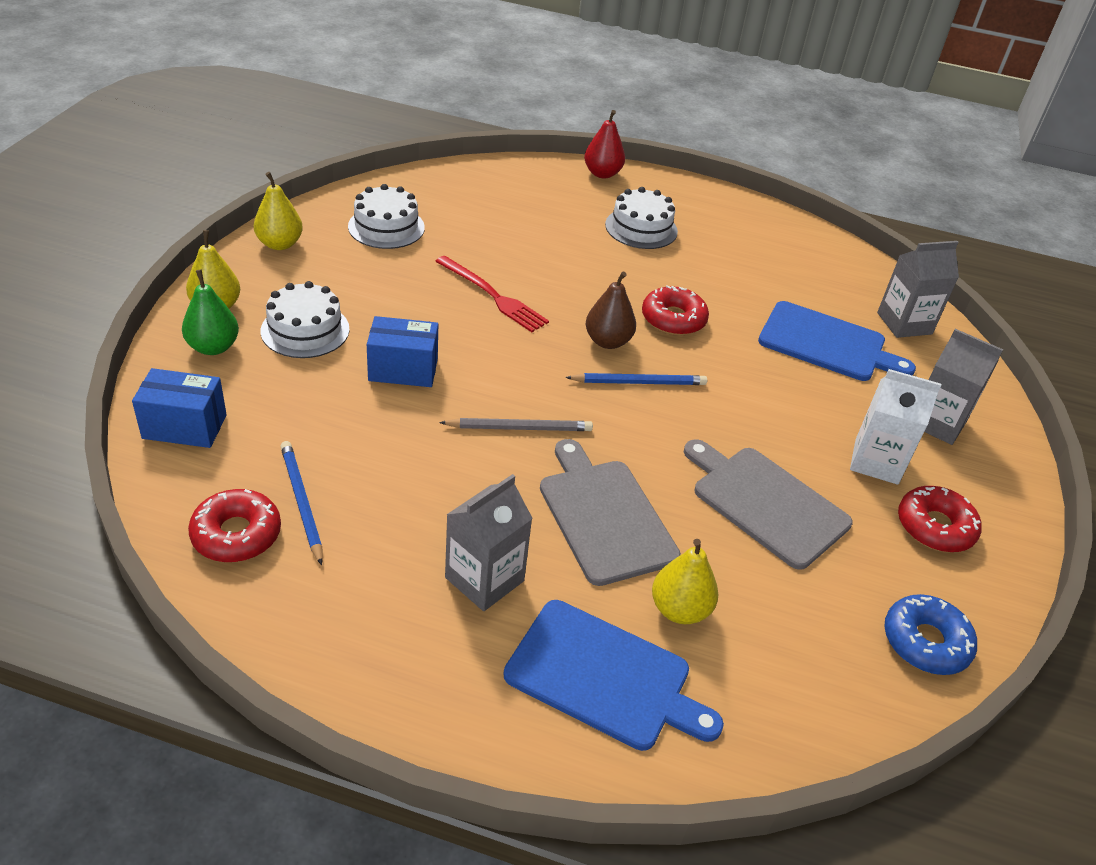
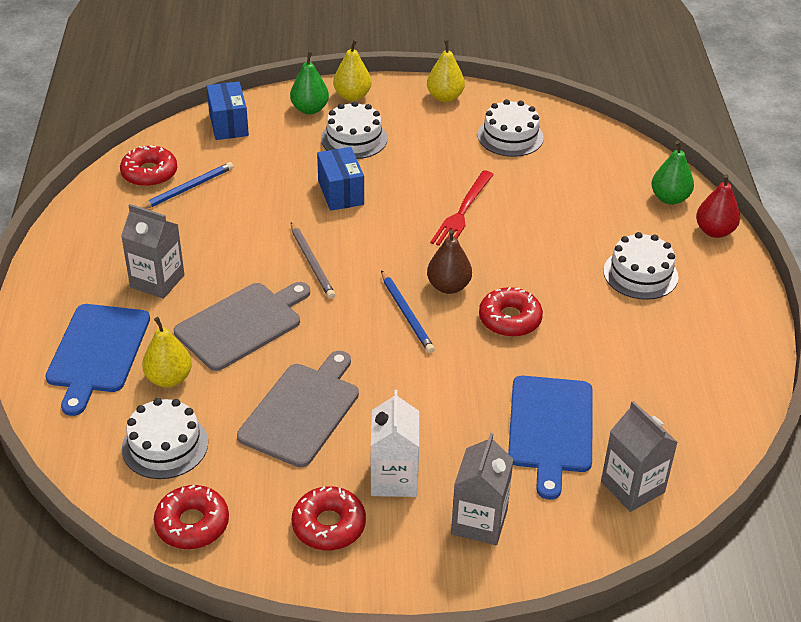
camera: 75 degrees right, 0 degrees up
blue donut [884,594,977,675] -> red donut [154,485,229,549]
none -> white cake [122,398,208,479]
none -> green pear [651,141,694,205]

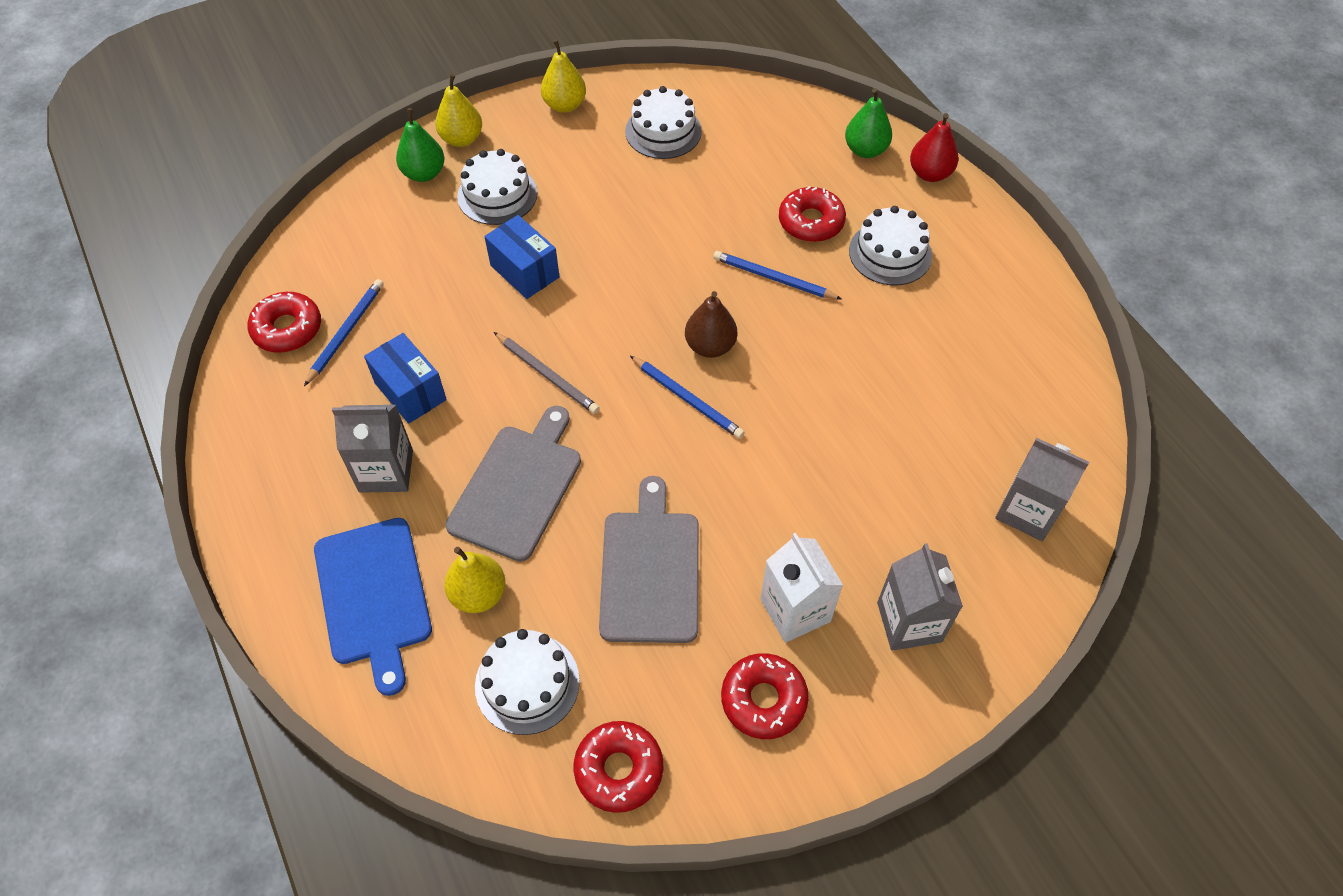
camera: 25 degrees left, 15 degrees up
blue box [207,81,249,140] -> blue box moved to [364,333,447,424]
red fork [430,170,494,246] -> none
red donut [479,287,543,337] -> red donut moved to [779,186,846,242]
blue cutting board [508,376,593,500] -> none
none -> blue pencil [713,251,842,299]

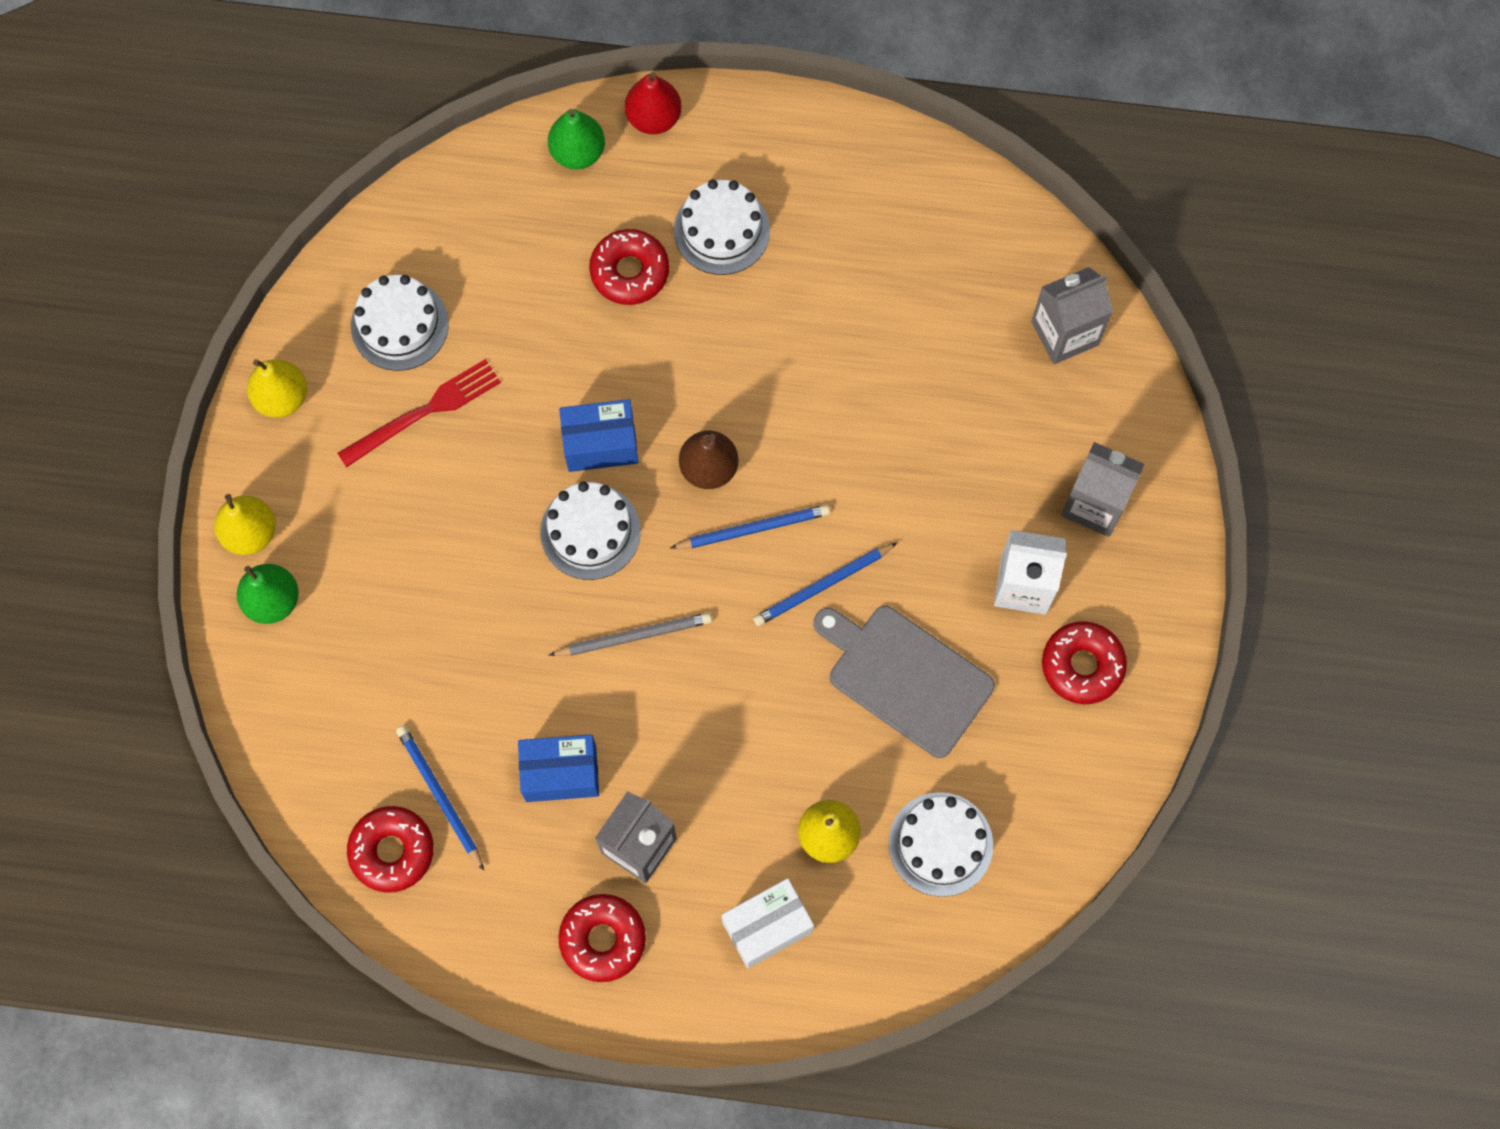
camera: 55 degrees left, 15 degrees up
blue cutting board [314,518,432,696] -> white box [722,878,814,968]
grey cutting board [445,406,581,562] -> none
white cake [457,149,537,225] -> white cake moved to [540,482,641,580]
blue box [484,215,560,299] -> blue box moved to [559,399,638,472]
red donut [573,721,663,813] -> red donut moved to [558,894,646,982]
blue pencil [713,251,842,299] -> blue pencil moved to [753,542,898,626]
none -> red fork [338,359,501,467]

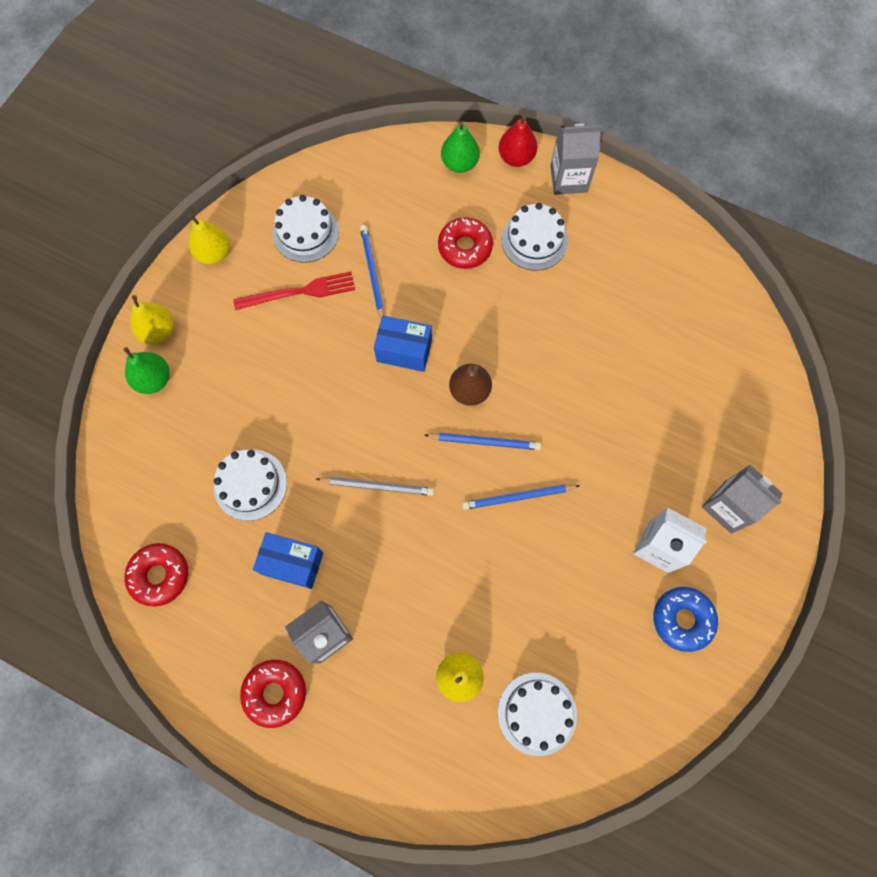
camera: 20 degrees right, 0 degrees up
blue pencil [396,725,484,871] -> blue pencil moved to [360,225,384,319]
white cake [540,482,641,580] -> white cake moved to [214,450,287,521]
white box [722,878,814,968] -> none
grey cutting board [813,606,995,758] -> none
grey carton [1031,267,1113,364] -> grey carton moved to [550,124,602,195]
red donut [1042,621,1127,704] -> blue donut [653,587,718,652]

